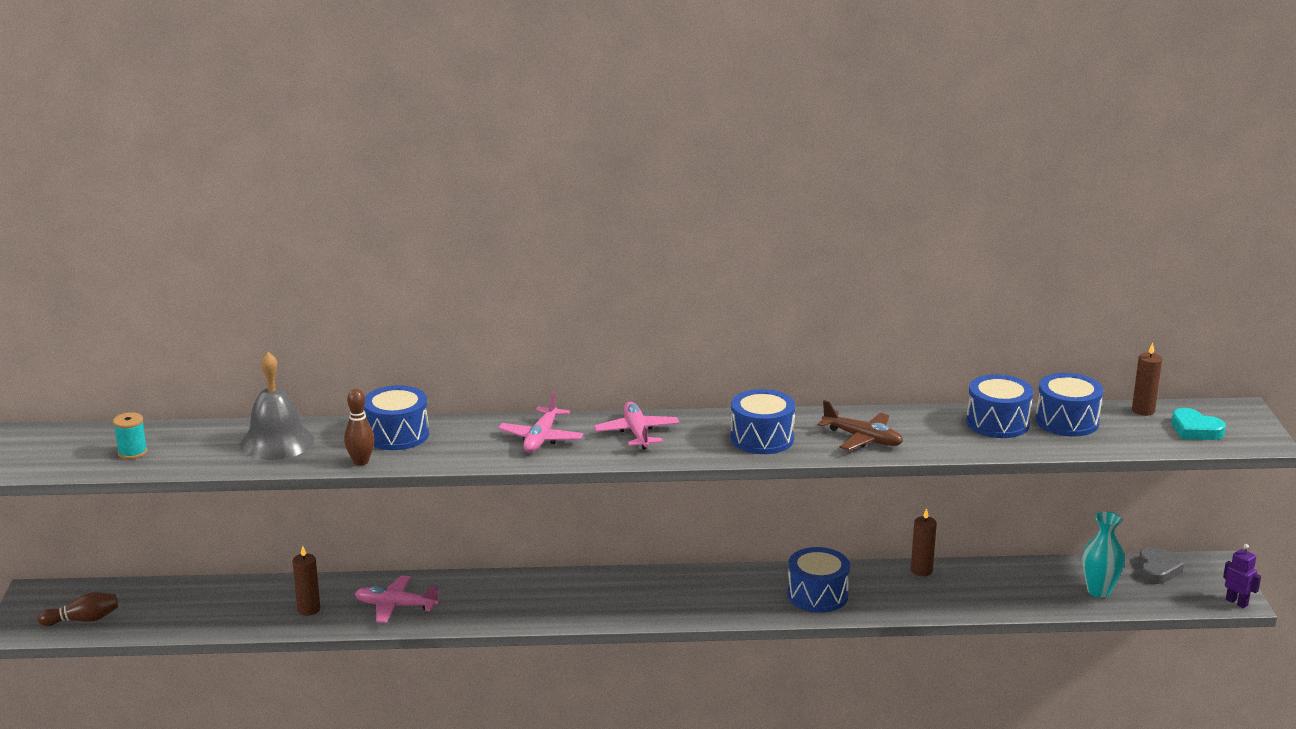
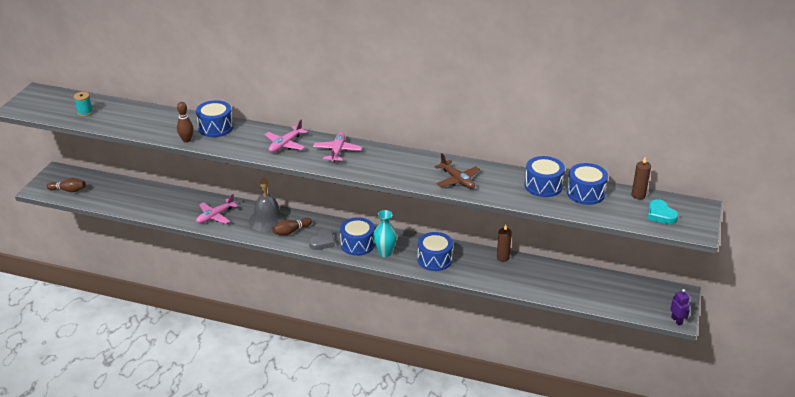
camera: 20 degrees right, 10 degrees up
grey bell [240,352,314,460] -> grey bell moved to [249,178,287,232]
brown candle [292,546,320,616] -> none
pink plane [355,575,440,623] -> pink plane turned 75 degrees counterclockwise [196,194,238,224]
blue drum [730,389,795,454] -> blue drum moved to [340,217,375,256]
turquoise vase [1082,512,1125,597] -> turquoise vase moved to [373,210,397,257]
grey heart [1139,547,1184,584] -> grey heart moved to [309,228,335,250]
none -> brown bowling pin [272,218,312,235]

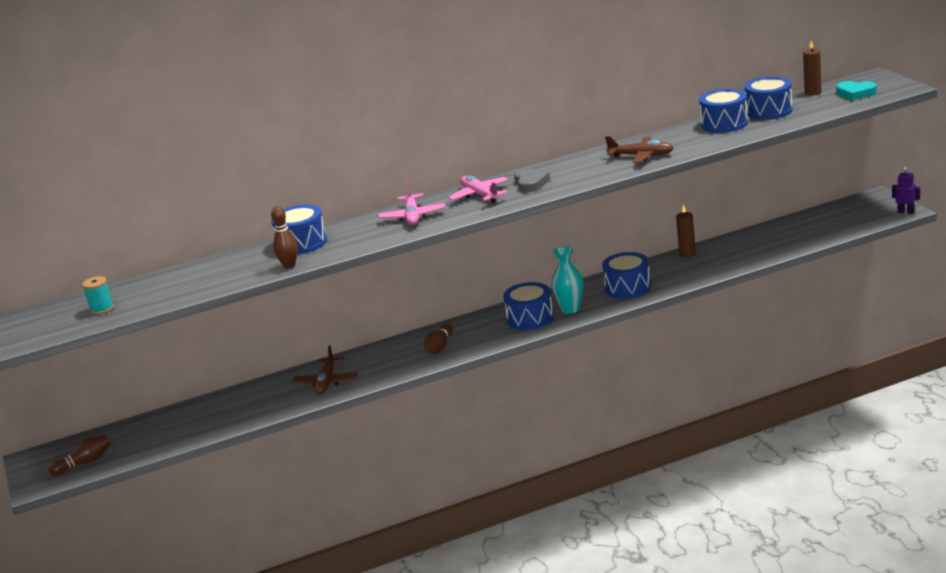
camera: 35 degrees left, 10 degrees down
pink plane [196,194,238,224] -> brown plane [293,345,358,395]
grey bell [249,178,287,232] -> none
grey heart [309,228,335,250] -> grey heart moved to [514,168,550,192]

